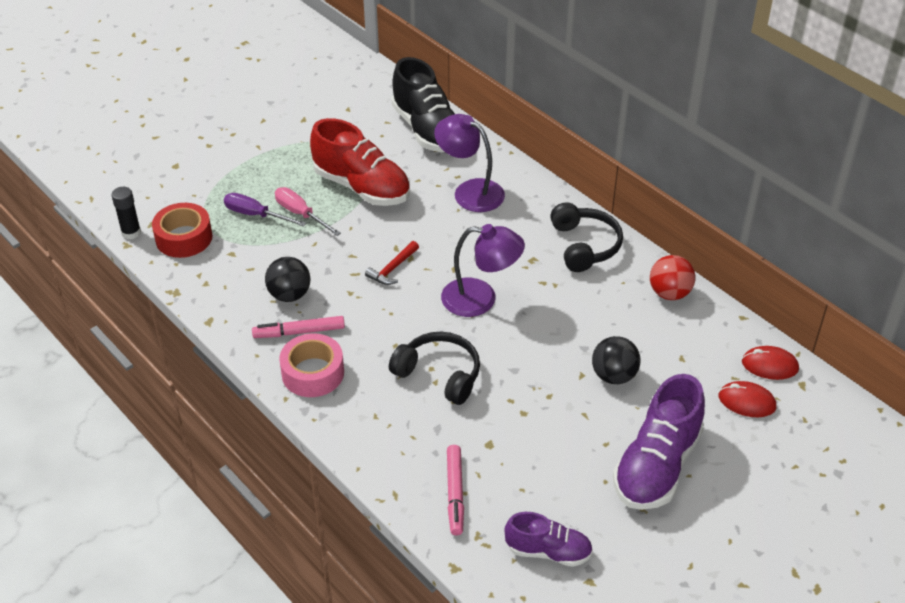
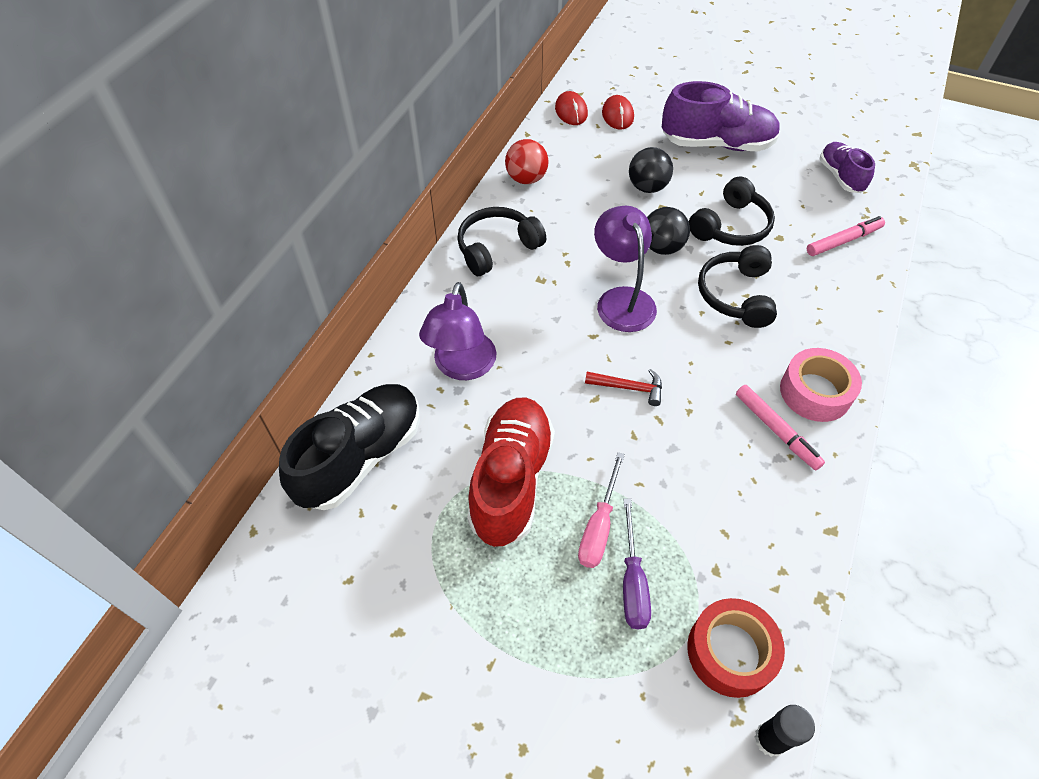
camera: 115 degrees left, 10 degrees up
black ball [265,257,310,302] -> black ball moved to [647,207,690,255]
none -> black headphones [689,176,775,246]

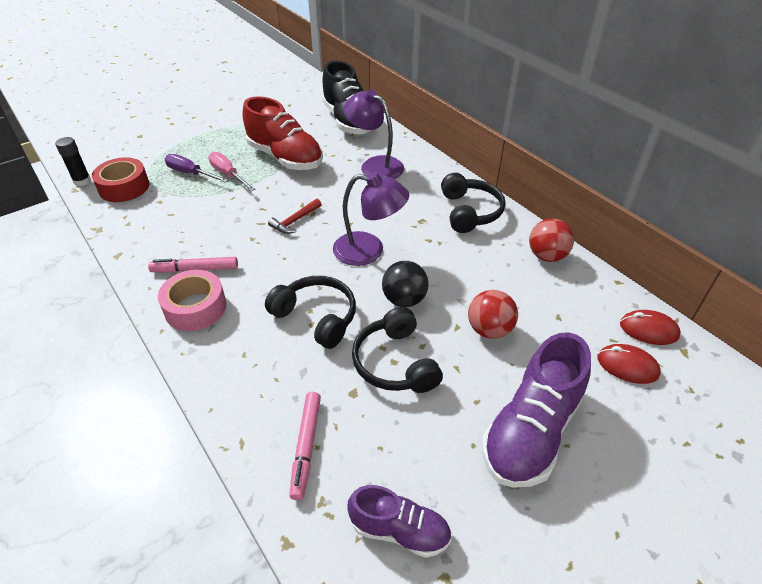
camera: 120 degrees right, 10 degrees down
black ball [629,147,673,193] -> red ball [468,290,518,339]

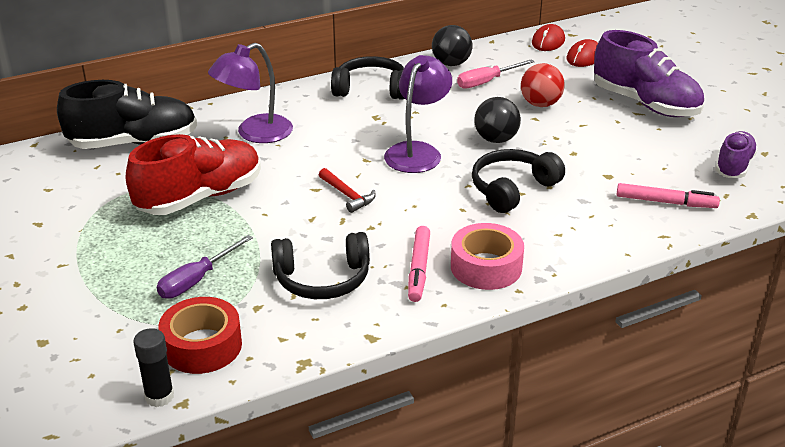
camera: 80 degrees left, 10 degrees down
pink screwdriver [208,152,255,191] -> pink screwdriver moved to [457,59,535,89]
black headphones [352,307,443,393] -> black headphones moved to [271,232,370,299]
red ball [529,219,574,262] -> black ball [432,25,472,66]

